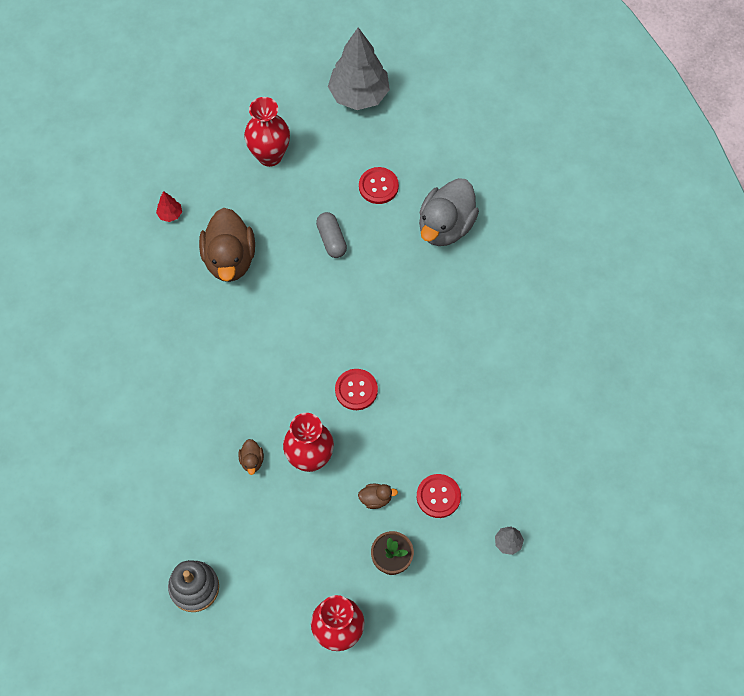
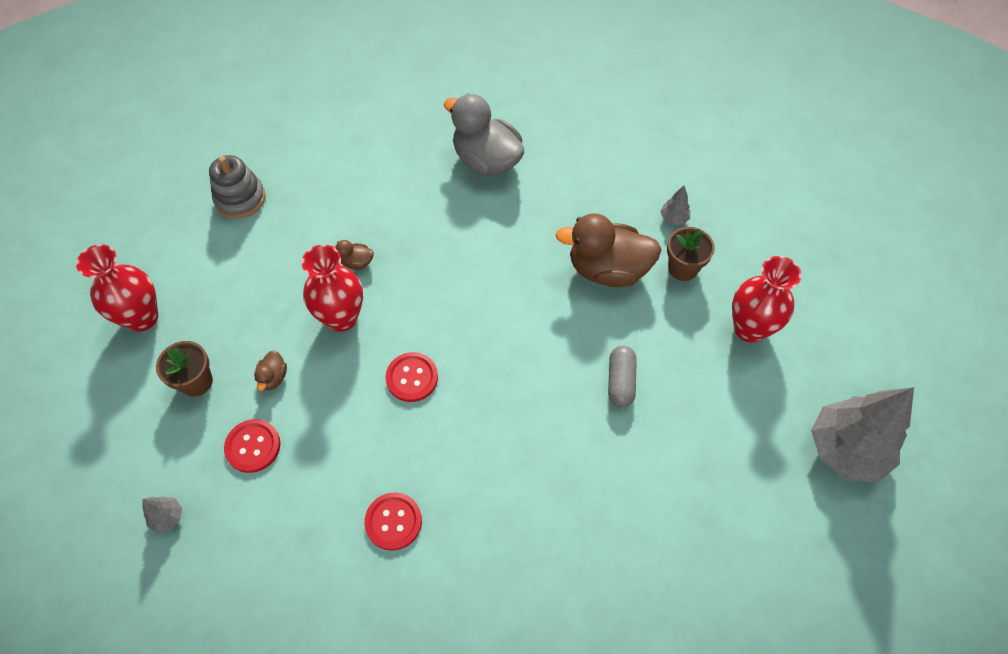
camera: 100 degrees right, 5 degrees down
red tree [156,191,182,222] -> grey tree [660,186,690,225]
grey capsule [316,212,347,258] -> grey capsule turned 75 degrees counterclockwise [608,346,637,407]
red button [359,167,399,204] -> red button moved to [364,492,422,551]
grey duck [419,178,479,246] -> grey duck moved to [444,94,524,176]
none -> brown flower pot [667,227,715,281]

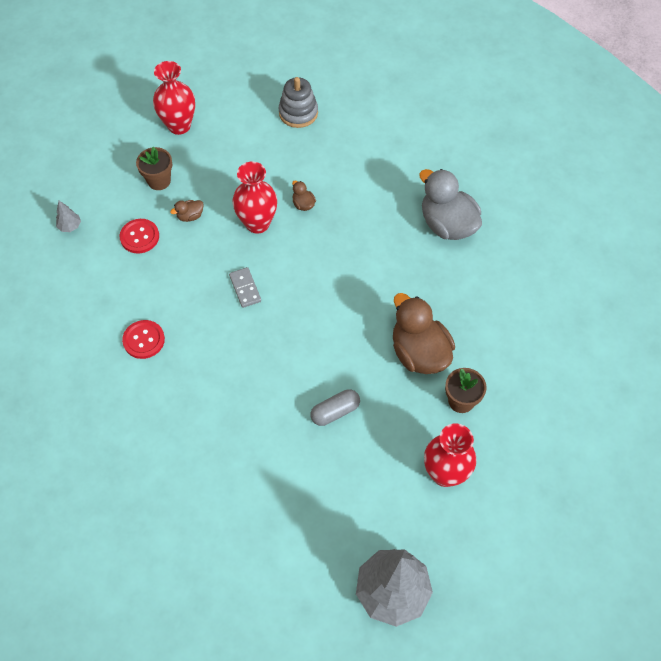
camera: 55 degrees right, 0 degrees up
red button [385,352,438,402] -> grey domino [229,267,261,308]
grey duck [444,94,524,176] -> grey duck turned 45 degrees counterclockwise [419,169,482,240]
grey tree [660,186,690,225] -> none

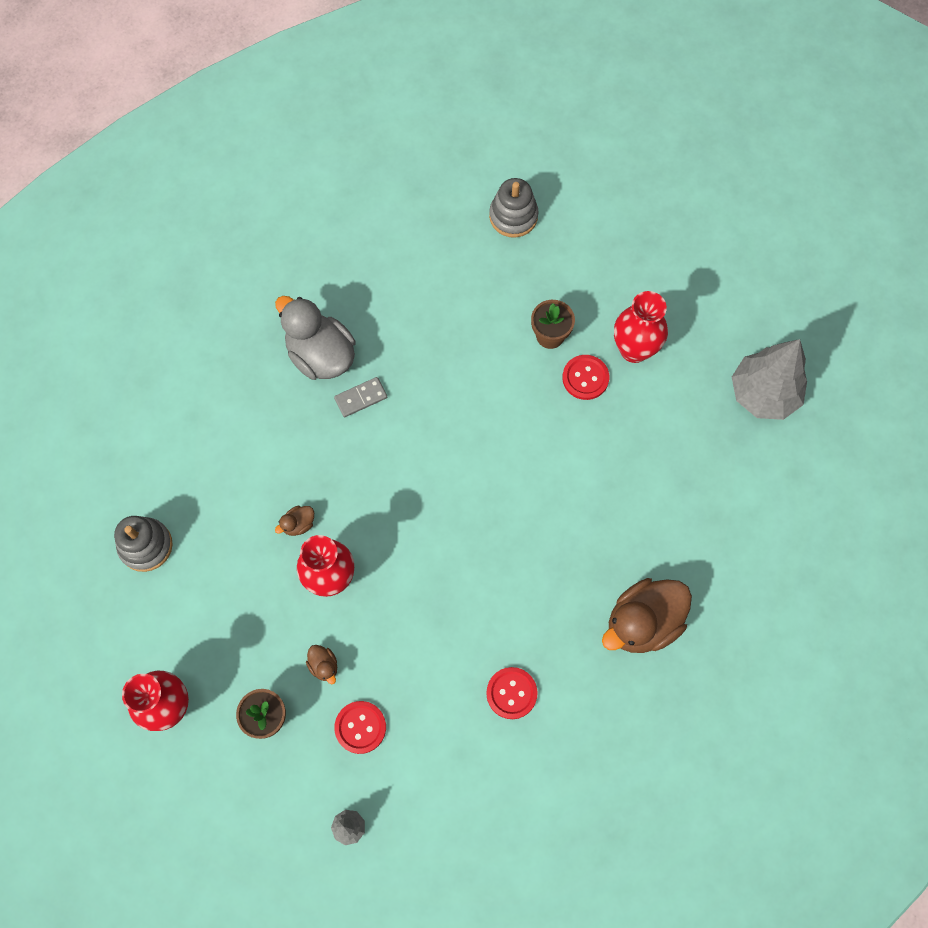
camera: 95 degrees left, 10 degrees up
grey domino [229,267,261,308] -> grey domino moved to [334,377,387,417]
grey capsule [310,389,360,426] -> none
brown duck [393,293,455,374] -> brown duck moved to [602,578,692,653]
grey duck [419,169,482,240] -> grey duck turned 90 degrees clockwise [275,296,356,380]
none -> grey stacking toy [489,178,539,238]
none -> red button [562,355,609,400]

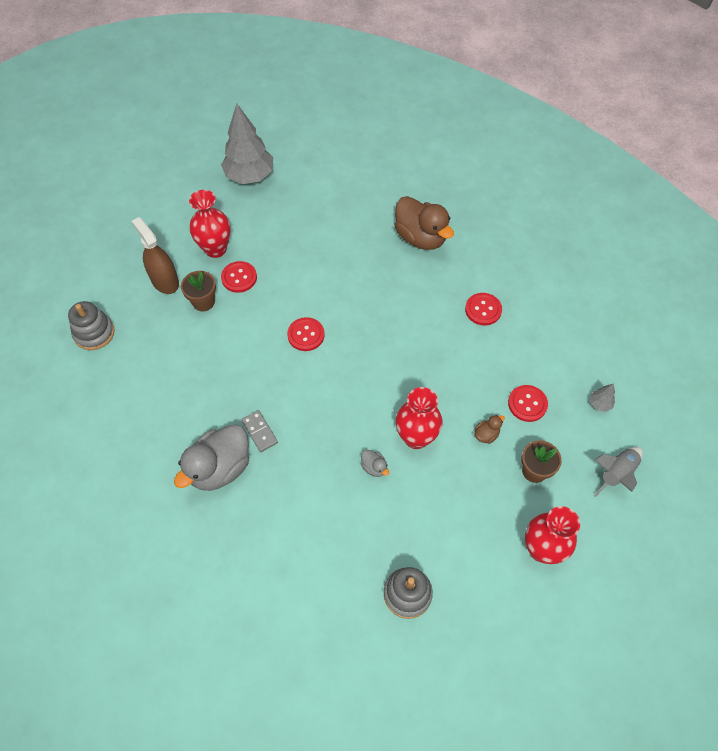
camera: 95 degrees left, 10 degrees down
brown duck [275,506,314,536] -> grey duck [361,450,389,477]
none -> brown spray bottle [132,217,179,294]
none -> red button [287,317,325,351]
none -> grey rocket [594,447,643,497]

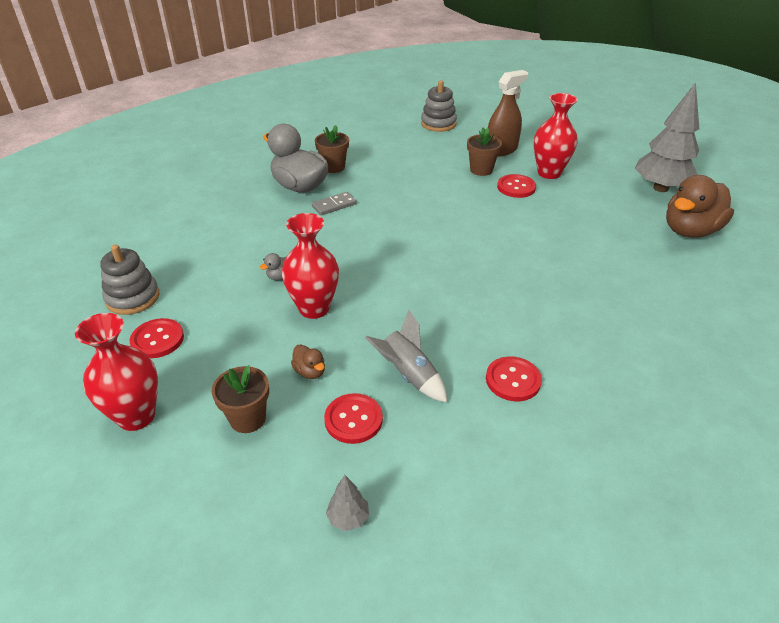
camera: 90 degrees right, 20 degrees down
red button [287,317,325,351] -> red button moved to [129,318,184,358]
brown duck [394,196,454,250] -> brown duck moved to [666,175,734,238]
grey rocket [594,447,643,497] -> grey rocket moved to [365,310,447,402]
none -> brown flower pot [315,125,349,173]

